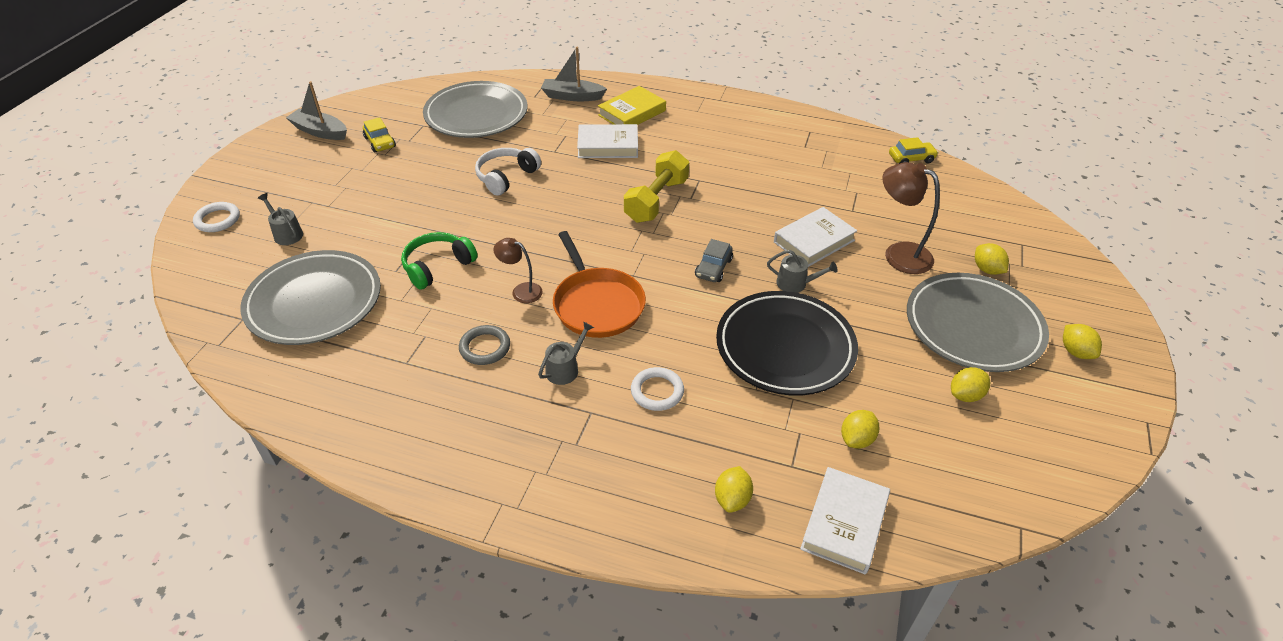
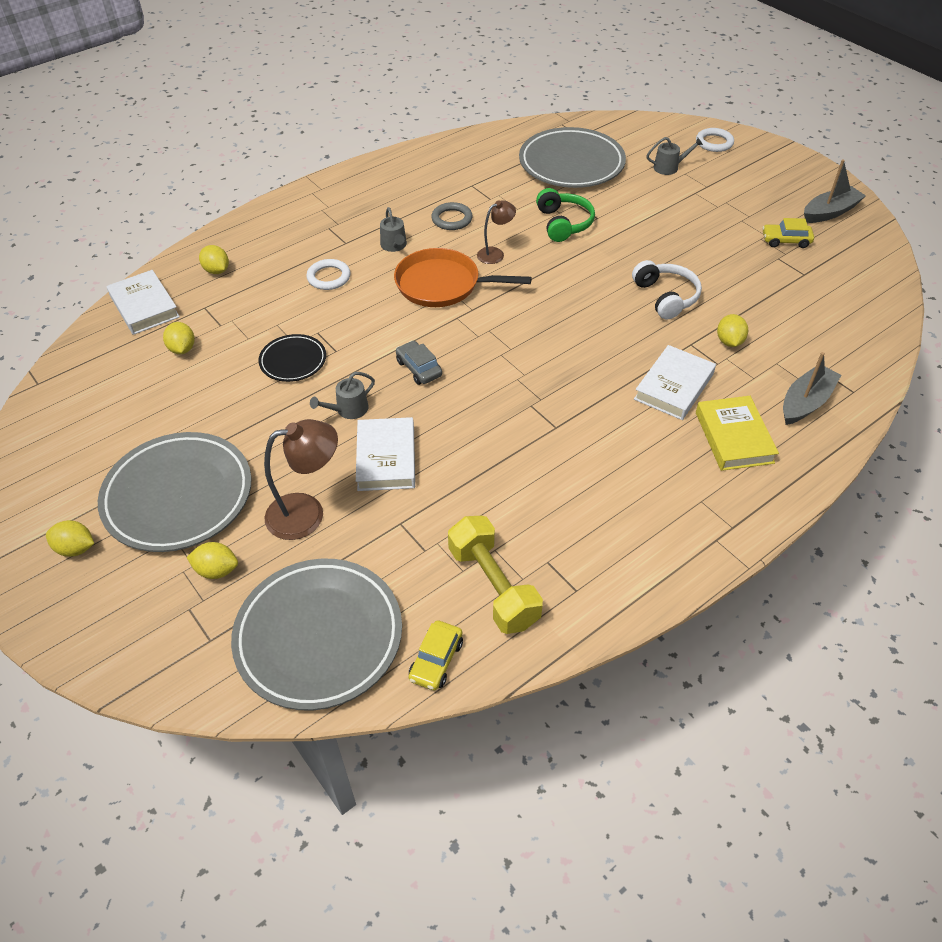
camera: 125 degrees right, 5 degrees up
grey plate [423,81,527,138] -> grey plate moved to [231,559,402,711]
yellow dumbbell [624,150,689,223] -> yellow dumbbell moved to [448,516,543,634]
black plate [716,291,858,395] -> black plate [258,334,326,382], size x0.51
yellow lemon [951,367,990,402] -> yellow lemon moved to [717,314,748,347]

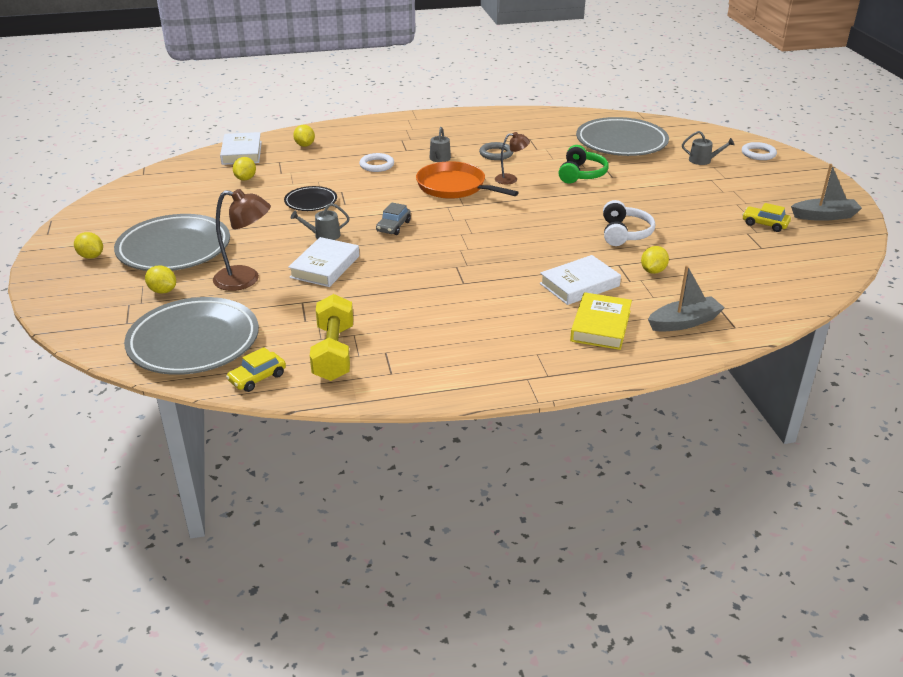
camera: 25 degrees right, 15 degrees down
grey car [396,340,442,385] -> grey car turned 150 degrees counterclockwise [376,202,411,235]

